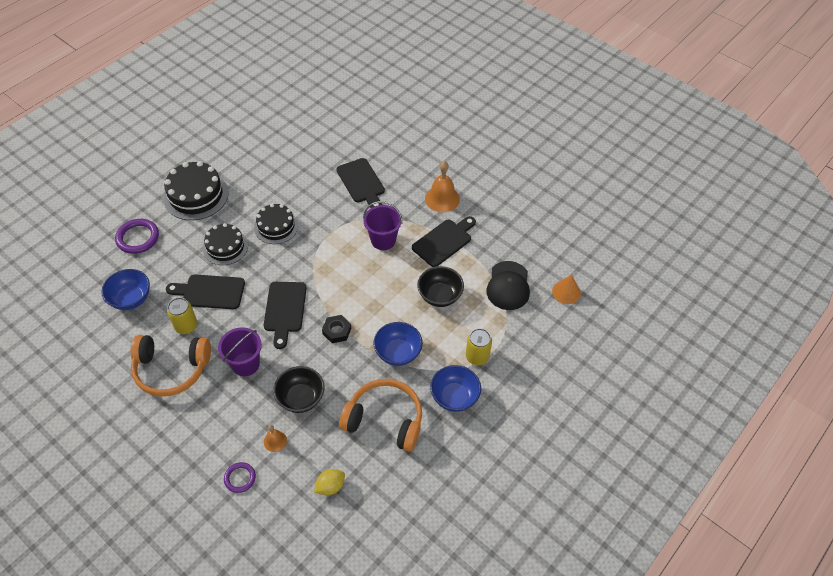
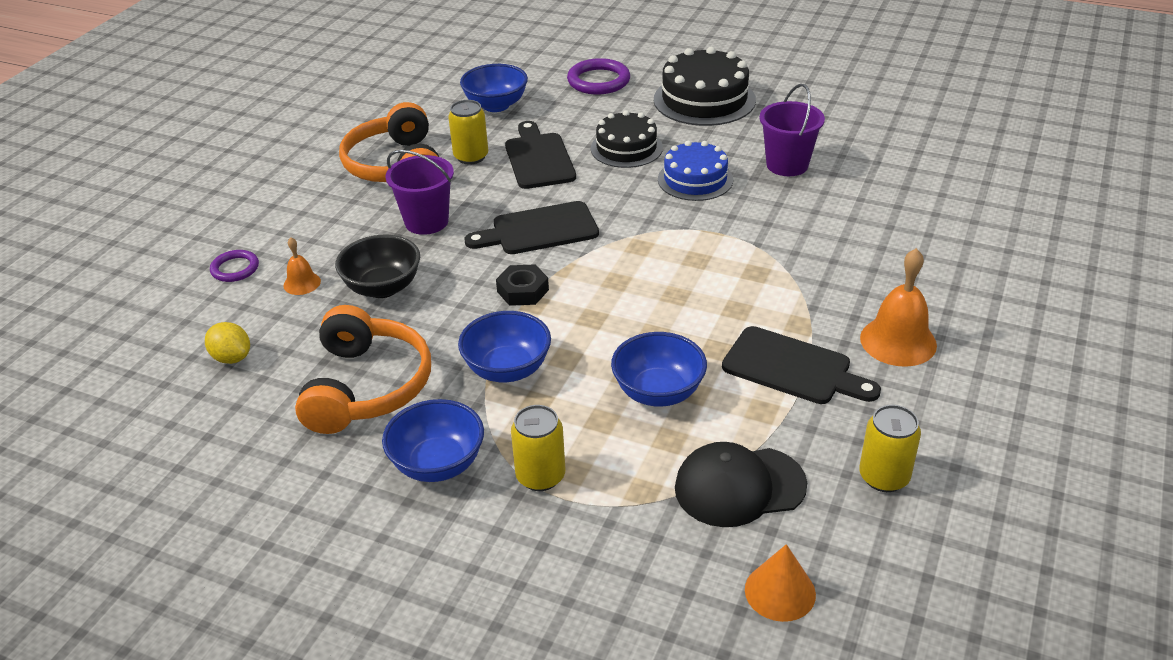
camera: 75 degrees right, 15 degrees down
black cake [254,204,298,244] -> blue cake [658,141,733,201]
black cutting board [336,158,385,208] -> none
purple bucket [363,201,402,250] -> purple bucket moved to [759,84,825,176]
black bowl [417,266,464,307] -> blue bowl [611,332,707,407]
none -> yellow can [859,405,921,492]

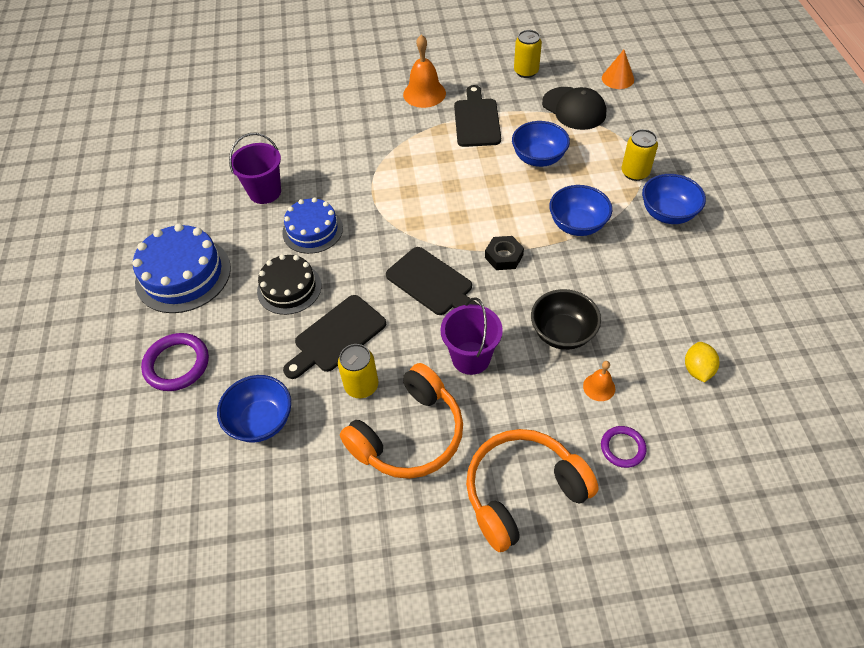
camera: 120 degrees left, 15 degrees up
orange headphones [295,305,431,434] -> orange headphones moved to [466,429,599,552]
black cake [654,47,756,126] -> blue cake [133,224,231,313]

